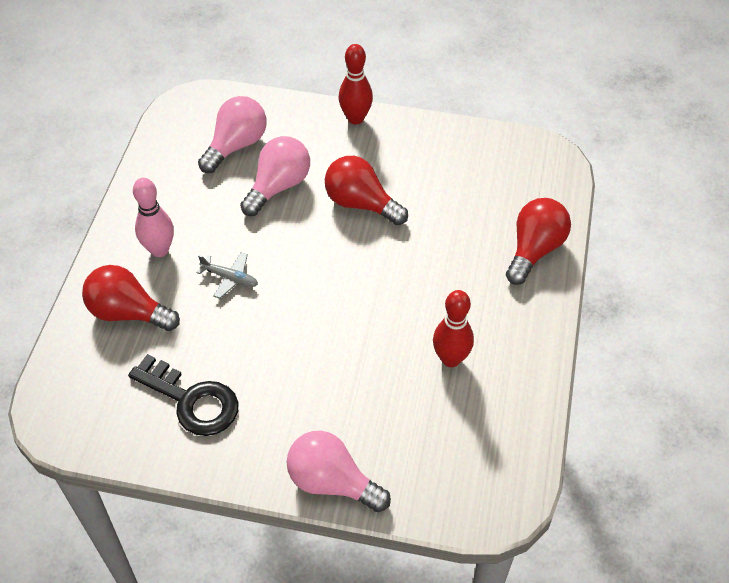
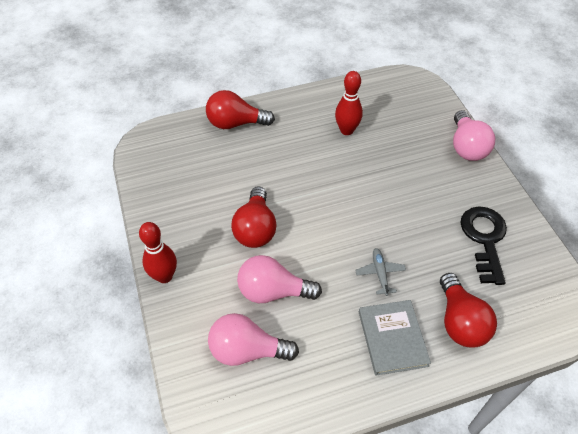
camera: 120 degrees left, 0 degrees up
pink bowling pin [133,178,174,257] -> grey book [359,300,431,376]

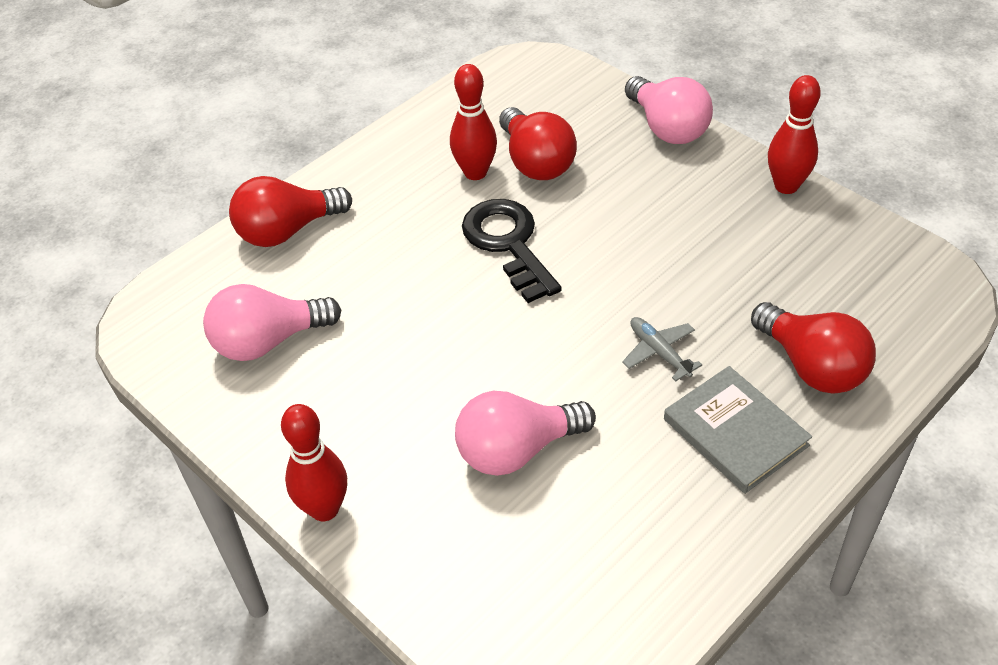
camera: 25 degrees left, 5 degrees down
pink light bulb [208,313,299,366] -> pink light bulb moved to [203,284,341,361]
red light bulb [231,186,277,248] -> red light bulb moved to [499,107,577,180]
black key [460,207,507,285] -> black key moved to [462,199,562,303]
none -> red bowling pin [768,75,821,194]

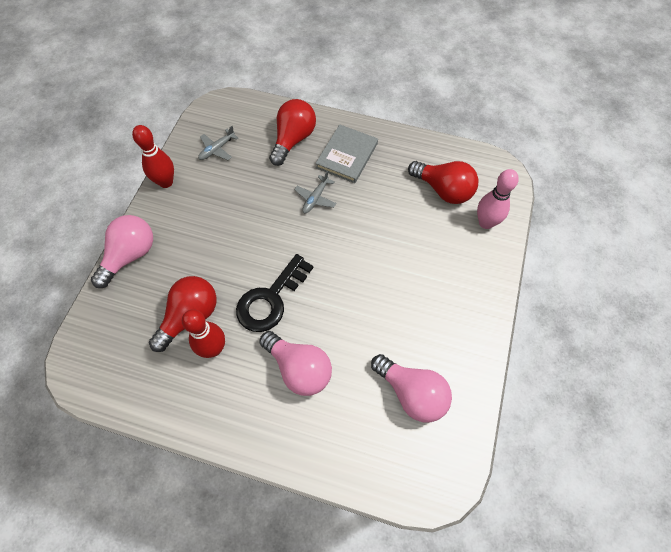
camera: 120 degrees left, 15 degrees up
red light bulb [229,176,352,247] -> red light bulb moved to [408,161,479,204]
red bowling pin [281,404,347,521] -> none
pink light bulb [455,391,596,476] -> pink light bulb moved to [259,331,332,396]
none -> grey plane [198,126,238,160]
none -> pink bowling pin [477,169,519,229]

